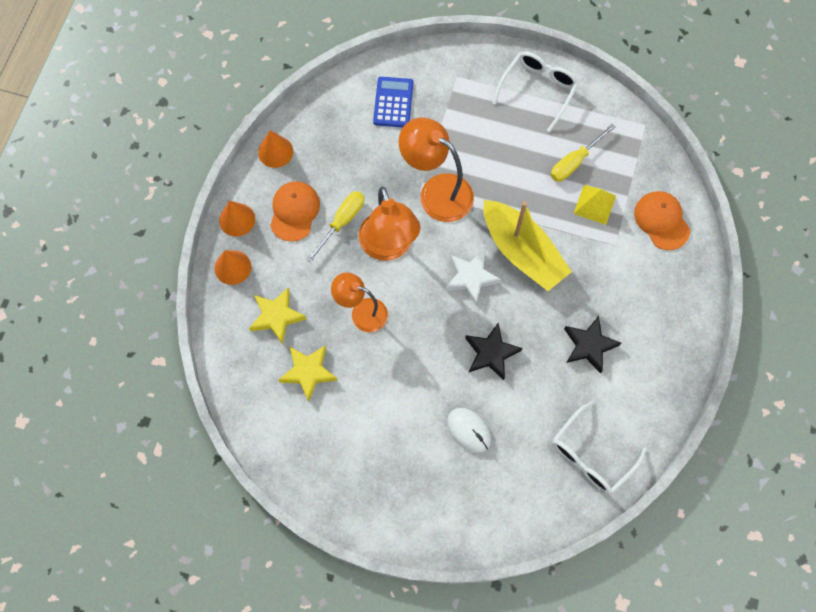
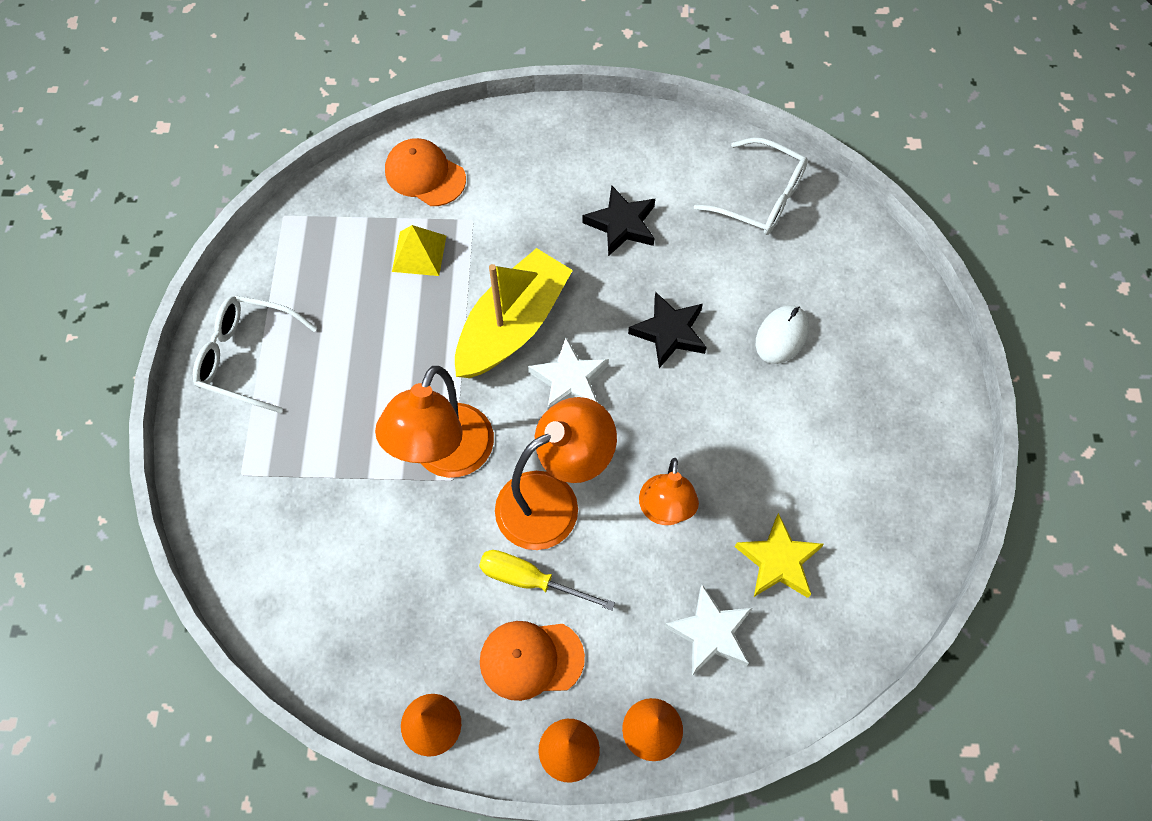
camera: 105 degrees left, 5 degrees down
yellow star [249,288,306,345] -> white star [664,585,753,676]
blue calculator [373,77,413,127] -> none
yellow screwdriver [550,124,615,182] -> none
orange cap [634,191,690,250] -> orange cap turned 75 degrees clockwise [385,138,466,206]

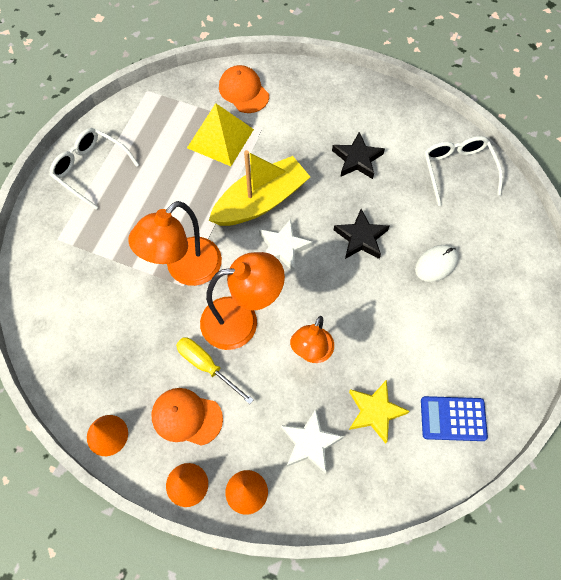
camera: 20 degrees right, 0 degrees up
yellow pyramid [392,225,446,276] -> yellow pyramid [187,103,254,166], size x1.56
white glasses [694,138,808,235] -> white glasses turned 150 degrees counterclockwise [424,136,503,206]
none -> blue calculator [421,396,488,441]

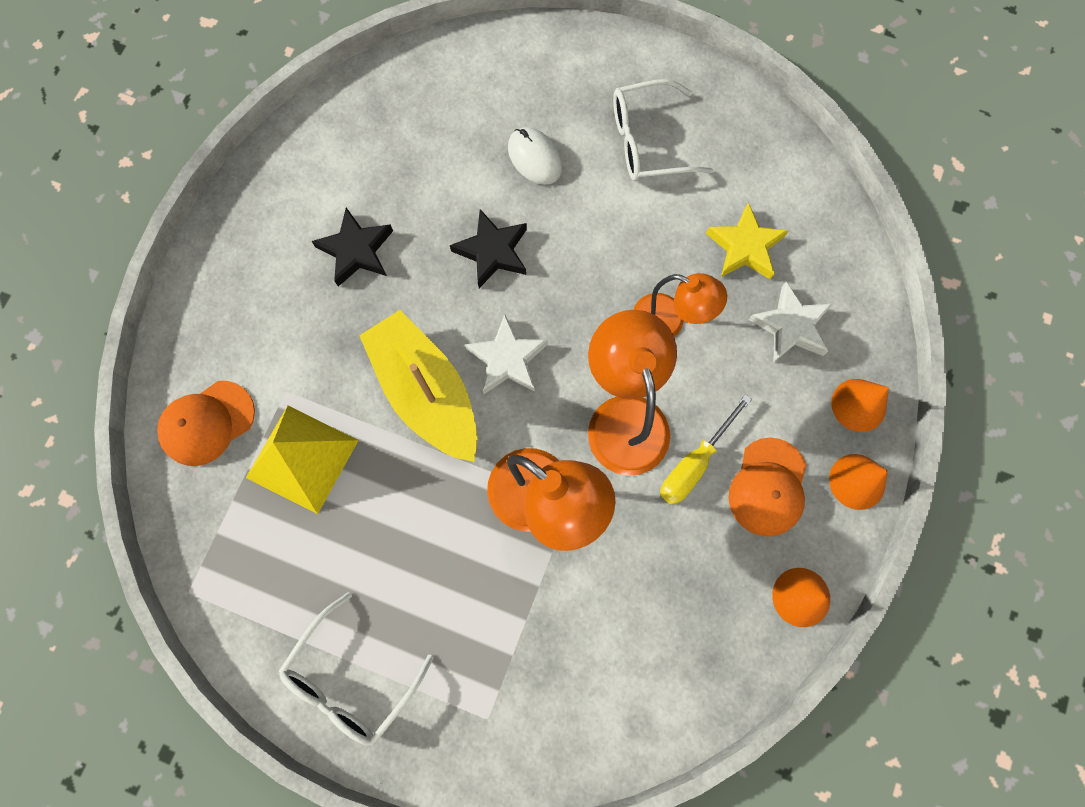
camera: 90 degrees left, 10 degrees up
blue calculator [421,396,488,441] -> none
white glasses [424,136,503,206] -> white glasses moved to [613,79,714,181]

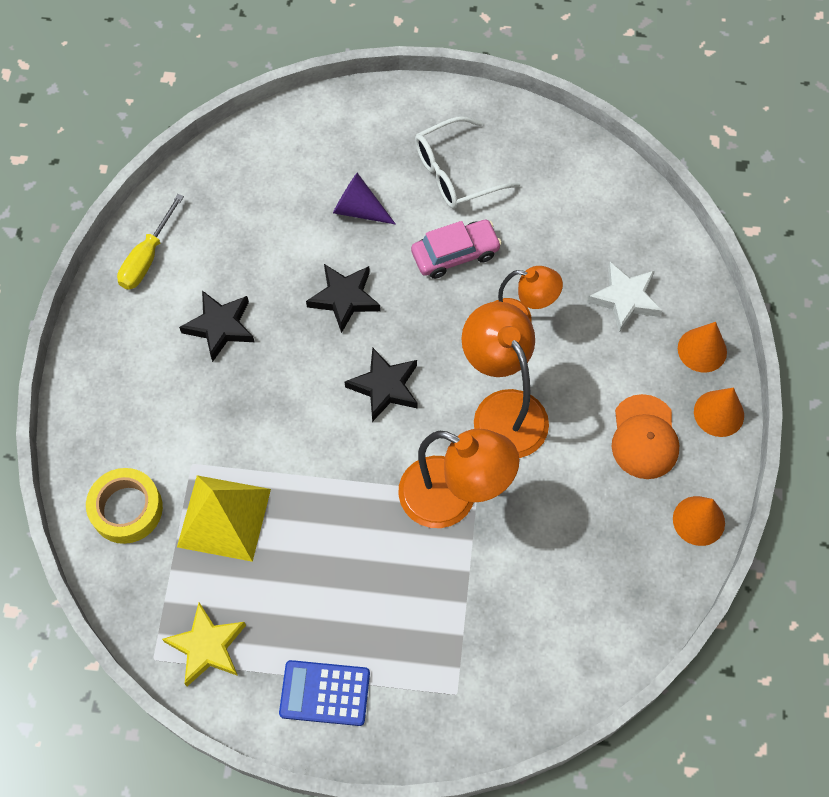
camera: 15 degrees left, 10 degrees down
orange cap [157,381,255,466] -> yellow tape [86,468,163,544]
white glasses [279,592,434,746] -> blue calculator [279,660,370,726]
yellow boat [359,310,477,462] -> none
white star [465,314,548,394] -> black star [345,347,417,422]
white mouse [508,127,563,185] -> purple cone [333,173,396,225]
yellow screwdriver [660,394,752,505] -> yellow screwdriver moved to [117,194,184,290]
yellow star [706,203,788,279] -> yellow star moved to [162,602,246,686]
none -> pink car [411,220,502,279]

